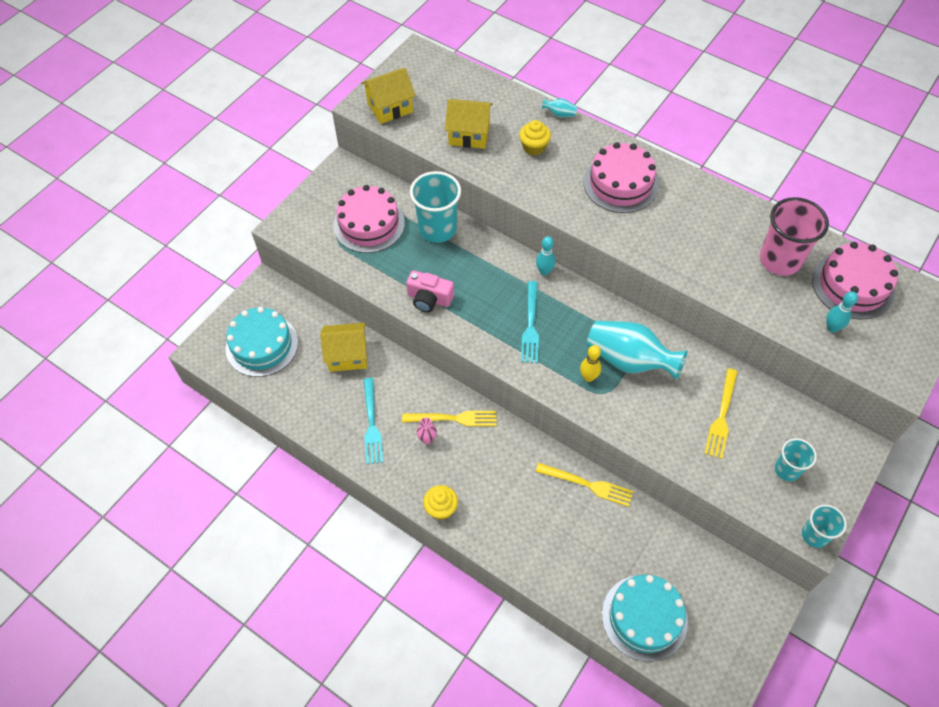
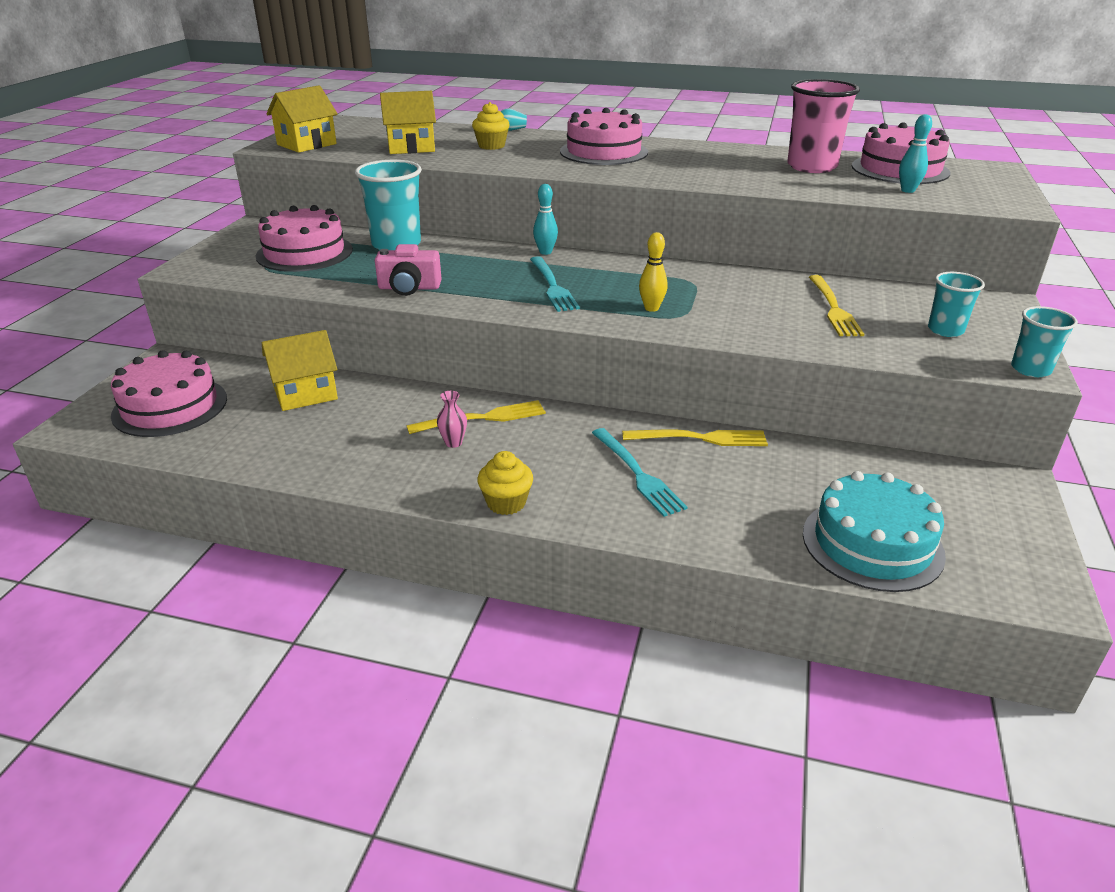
camera: 20 degrees left, 25 degrees down
turquoise cake [225,307,298,377] -> pink cake [111,350,227,437]
turquoise fork [363,378,383,464] -> turquoise fork moved to [592,428,688,517]
turquoise vase [587,321,688,380] -> none

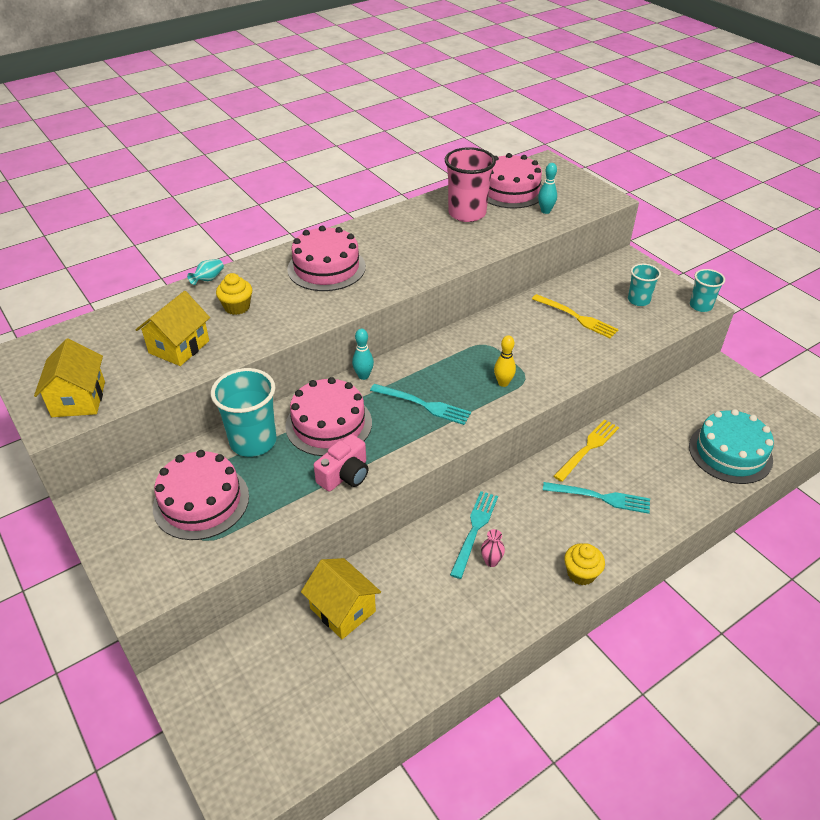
camera: 50 degrees left, 10 degrees up
pink cake [111,350,227,437] -> pink cake moved to [285,377,372,456]
yellow house [262,330,338,411] -> yellow house turned 60 degrees counterclockwise [301,558,381,639]
yellow fork [406,400,546,434] -> turquoise fork [450,491,498,579]

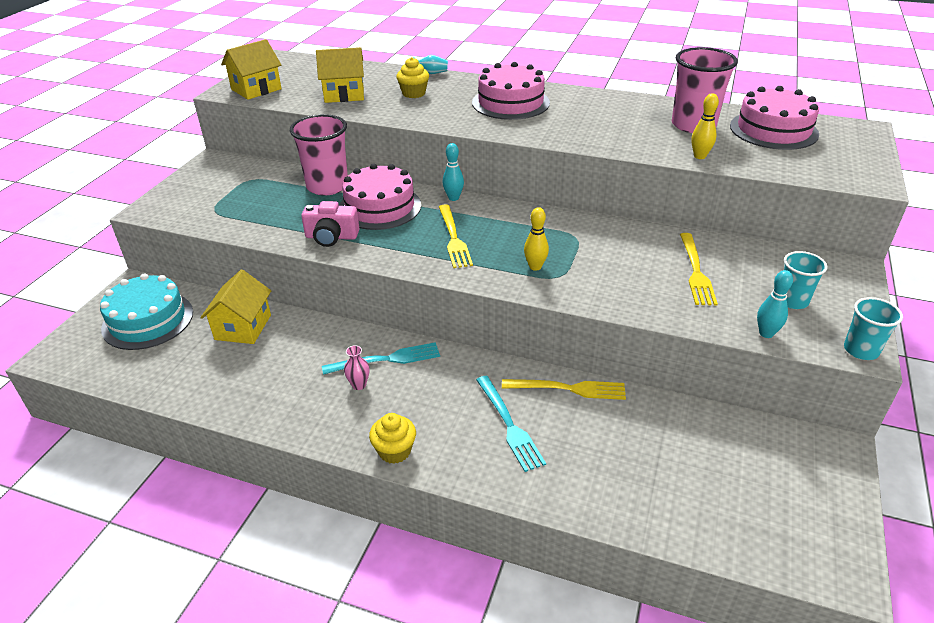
camera: 55 degrees right, 5 degrees down
pink cake [153,450,249,540] -> none
turquoise cup [211,368,277,457] -> pink cup [290,114,348,196]
turquoise fork [370,384,471,425] -> yellow fork [439,204,473,268]
turquoise bowling pin [538,163,557,214] -> turquoise bowling pin moved to [757,270,793,338]
turquoise cake [689,409,774,484] -> turquoise cake moved to [100,273,193,350]
none -> yellow bowling pin [691,93,719,159]

